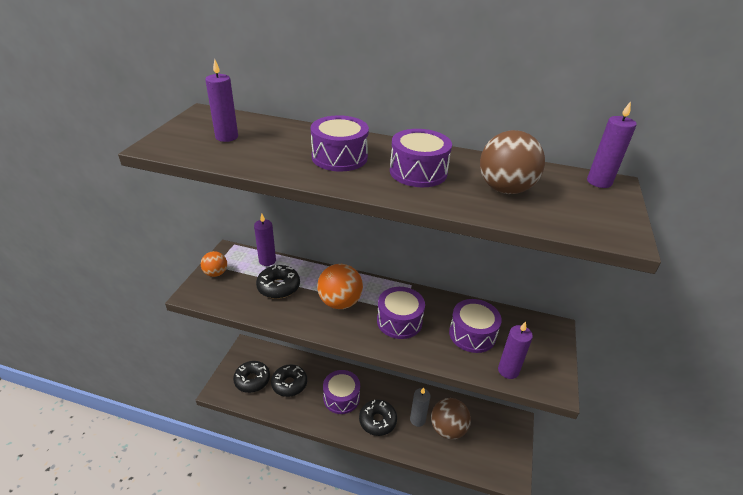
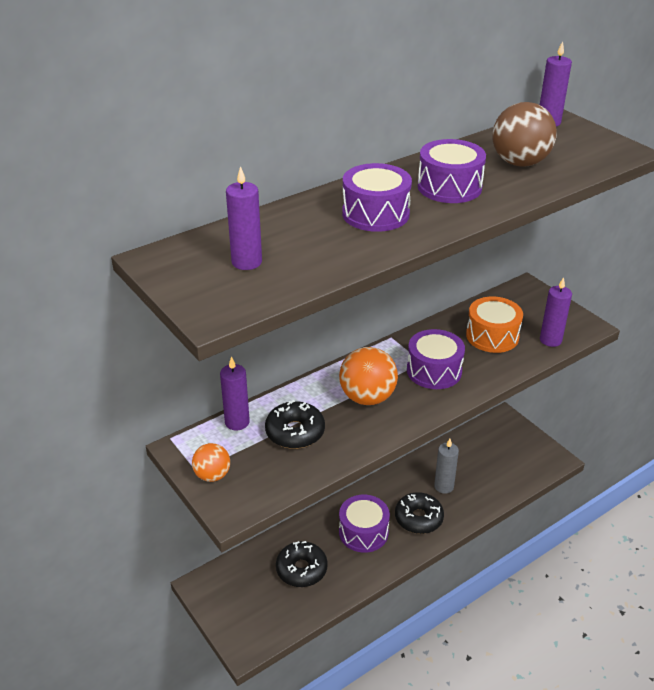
camera: 50 degrees left, 0 degrees up
black donut [233,361,270,393] -> none
brown ball [431,398,471,440] -> none
purple drum [449,299,502,353] -> orange drum [466,296,523,353]

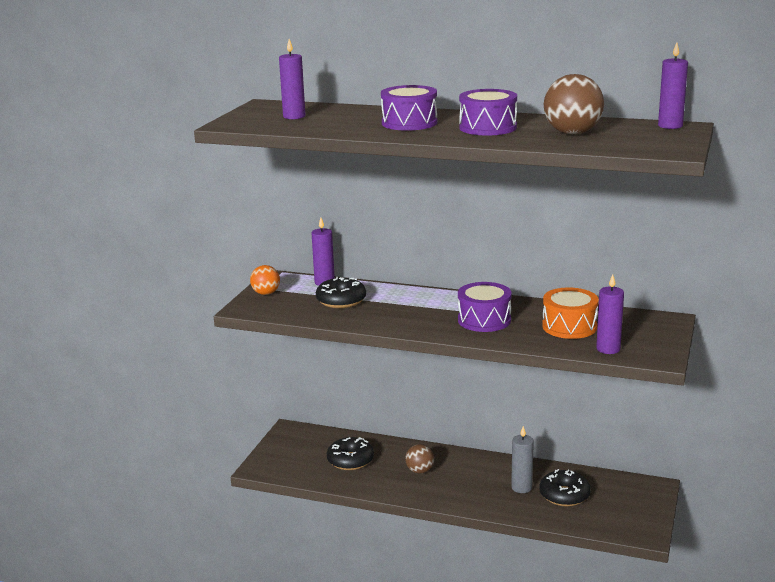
camera: 55 degrees right, 15 degrees down
orange ball [339,347,398,405] -> none
purple drum [339,495,390,553] -> brown ball [405,444,434,474]
black donut [395,492,444,534] -> black donut moved to [539,469,591,506]

